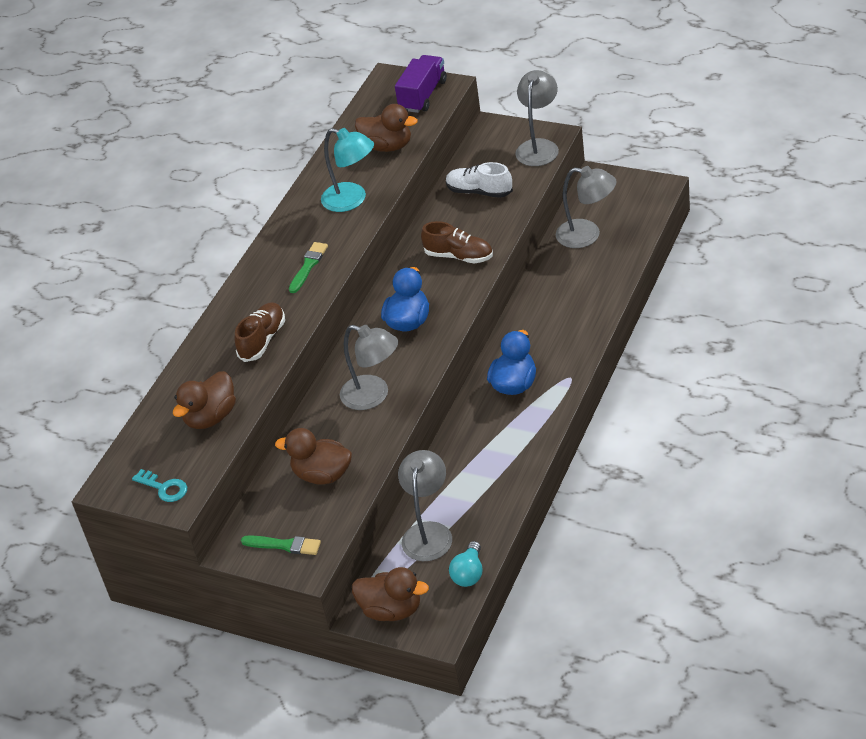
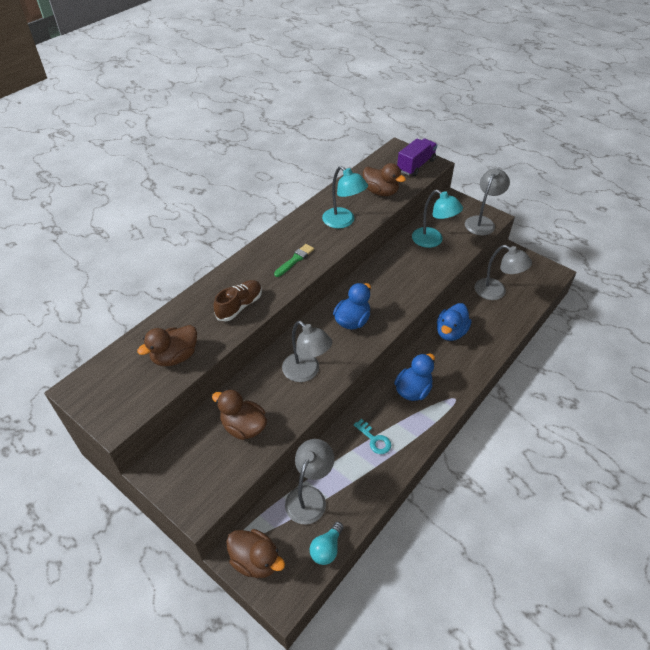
camera: 10 degrees right, 5 degrees up
turquoise key [132,469,187,502] -> turquoise key moved to [354,419,391,454]
green brush [241,535,321,555] -> none
brown shoe [421,221,493,263] -> none
white shoe [446,162,513,198] -> turquoise lamp [412,190,463,248]
none -> blue duck [437,303,472,341]

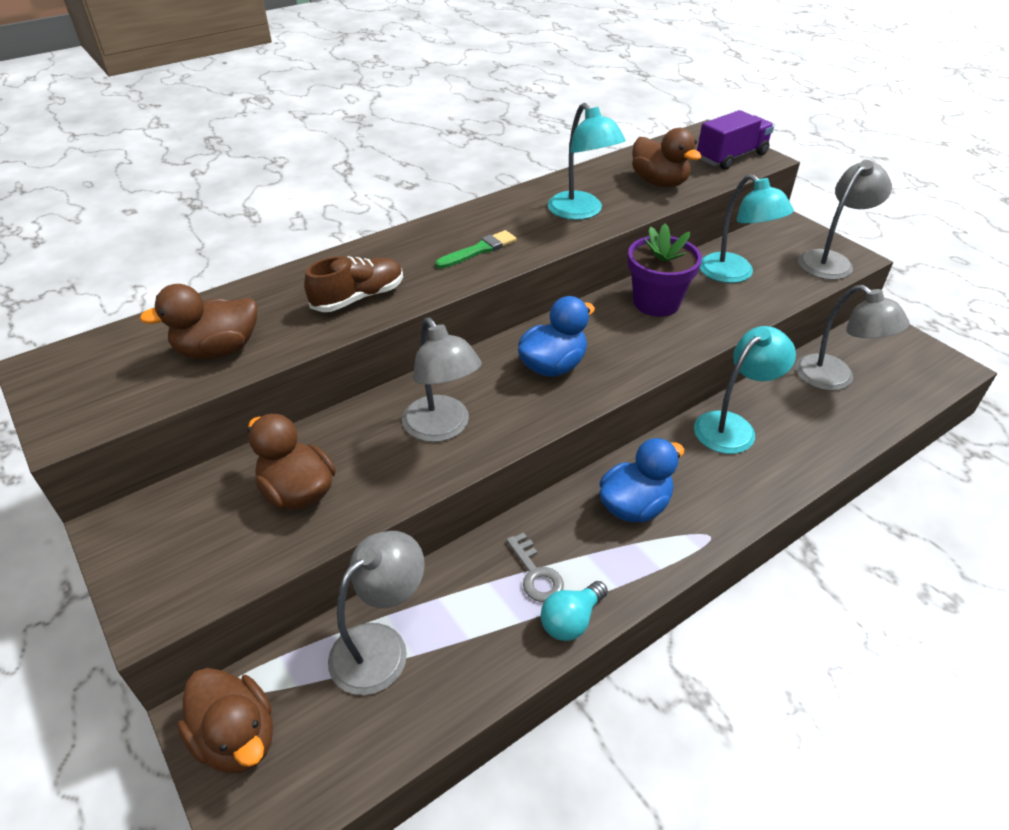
camera: 15 degrees right, 5 degrees down
turquoise light bulb [310,522,344,565] -> turquoise light bulb moved to [541,581,608,641]
turquoise key [354,419,391,454] -> grey key [506,533,564,602]
blue duck [437,303,472,341] -> turquoise lamp [694,326,796,454]
none -> purple flower pot [628,223,702,317]

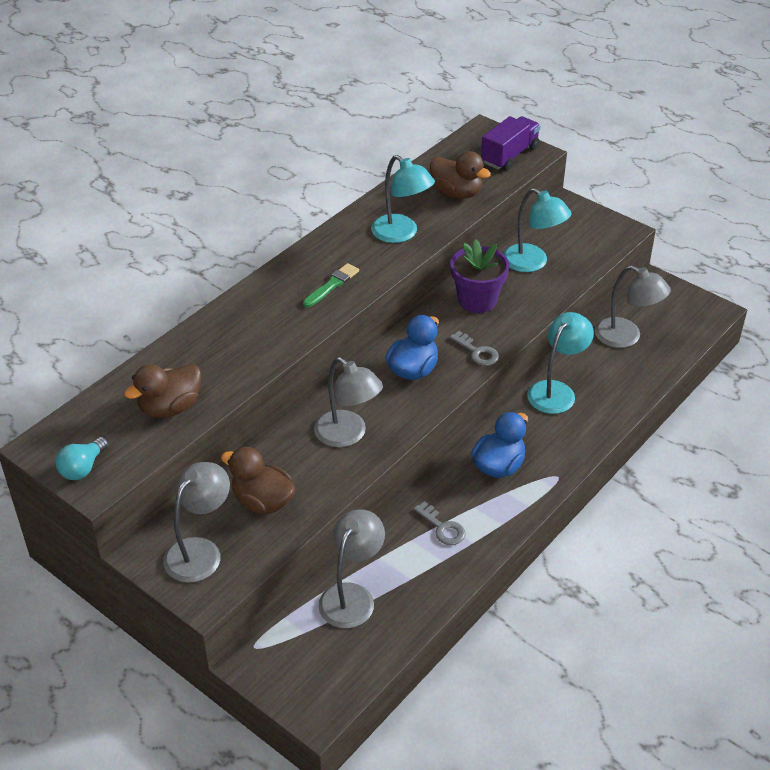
camera: 15 degrees left, 0 degrees up
brown duck [177,668,273,774] -> none
brown shoe [304,256,403,312] -> none
turquoise light bulb [541,581,608,641] -> turquoise light bulb moved to [55,437,108,480]
grey lamp [798,160,892,280] -> grey lamp moved to [163,462,230,583]
none -> grey key [450,331,499,366]

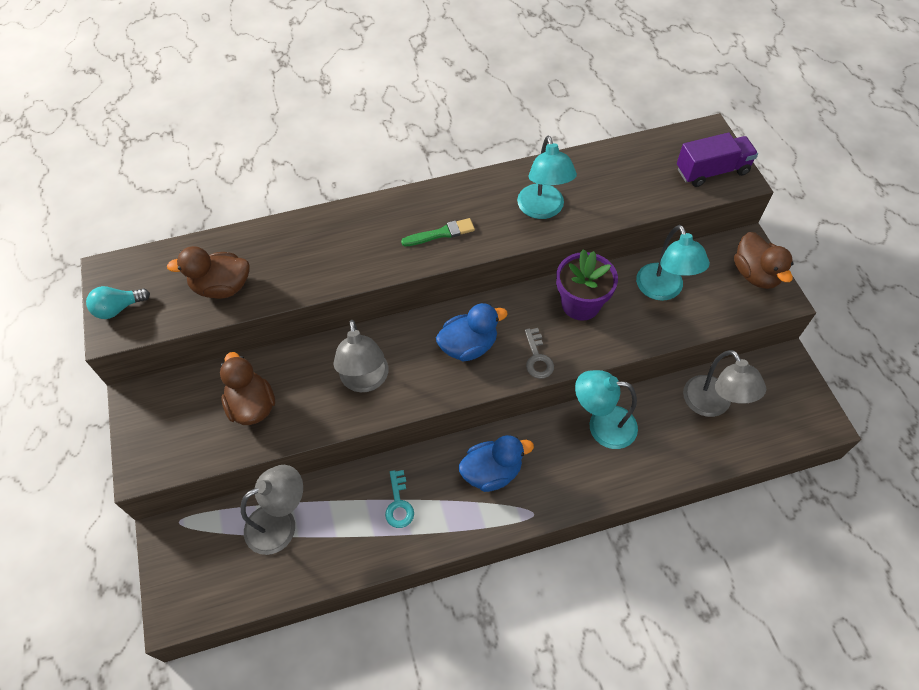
camera: 35 degrees right, 15 degrees up
grey lamp [163,462,230,583] -> none
grey key [414,501,466,545] -> turquoise key [385,470,414,528]
brown duck [430,151,491,198] -> brown duck moved to [734,232,794,289]
turquoise lamp [527,312,594,414] -> turquoise lamp turned 150 degrees counterclockwise [575,370,638,449]

